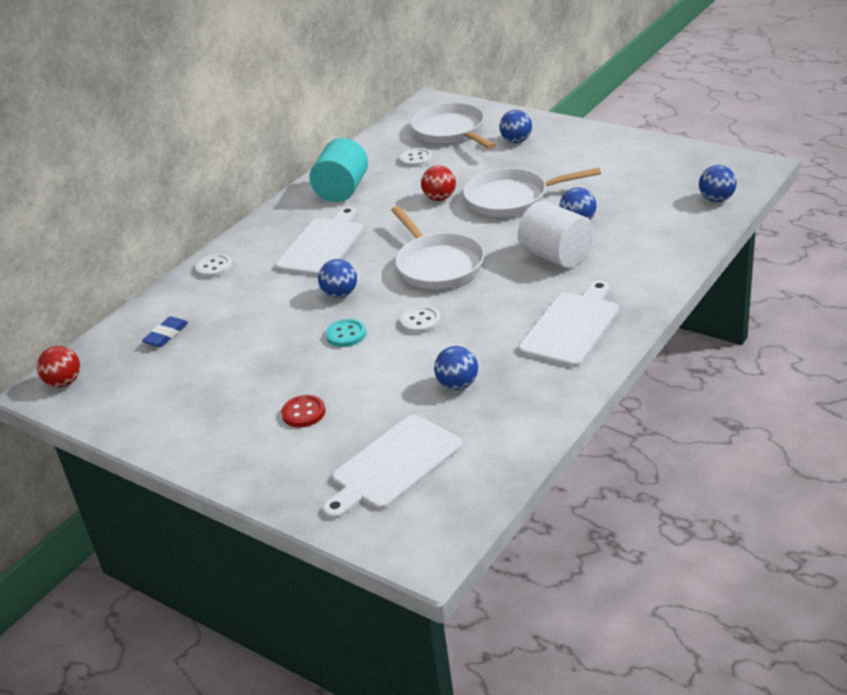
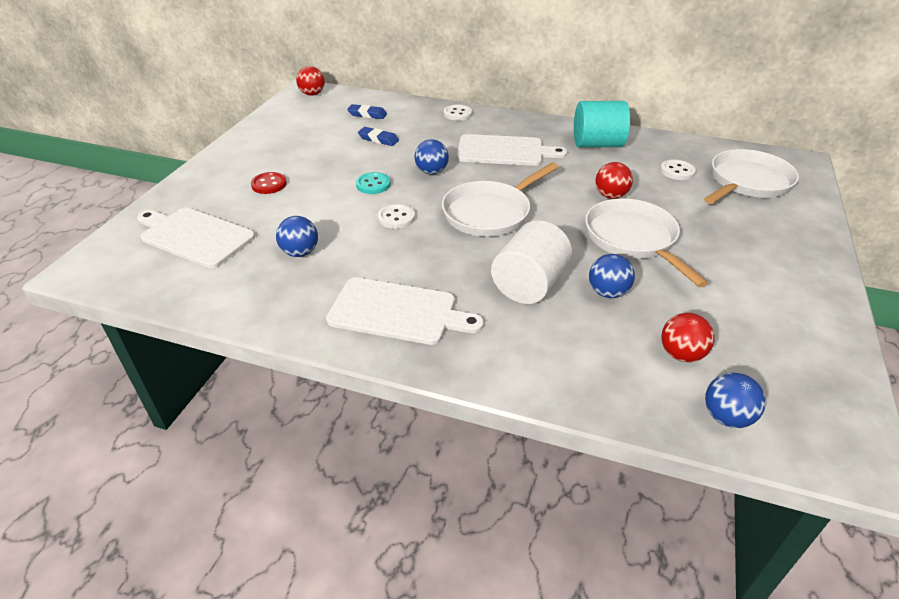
camera: 70 degrees right, 5 degrees up
blue ball [499,110,532,143] -> none
none -> blue eraser [358,127,399,146]
none -> red ball [661,313,715,362]

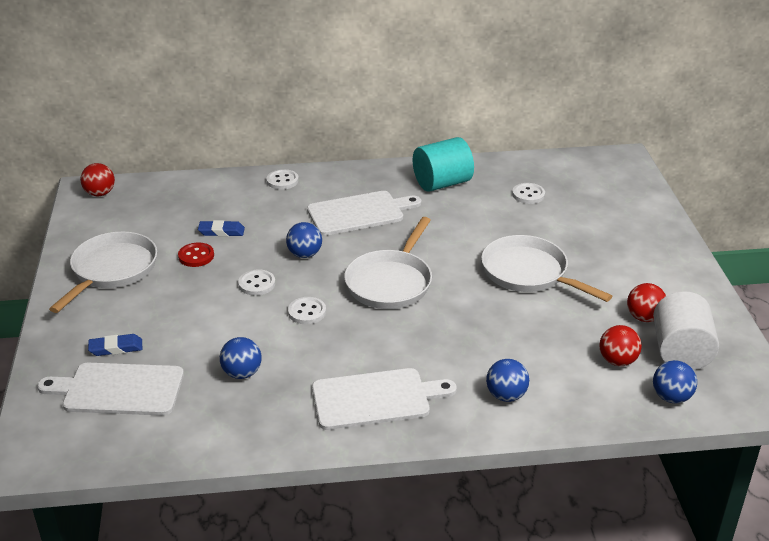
camera: 25 degrees left, 5 degrees down
red button [251,172,287,194] -> red button moved to [178,242,214,267]
blue eraser [347,104,387,119] -> blue eraser moved to [88,334,142,356]
turquoise button [356,172,391,194] -> white button [238,269,275,296]
white cylinder [491,220,572,304] -> white cylinder moved to [653,291,719,370]
blue ball [589,254,635,298] -> blue ball moved to [486,359,529,402]
red ball [595,162,633,199] -> red ball moved to [627,283,666,322]
white pan [704,149,799,204] -> white pan moved to [49,231,157,313]

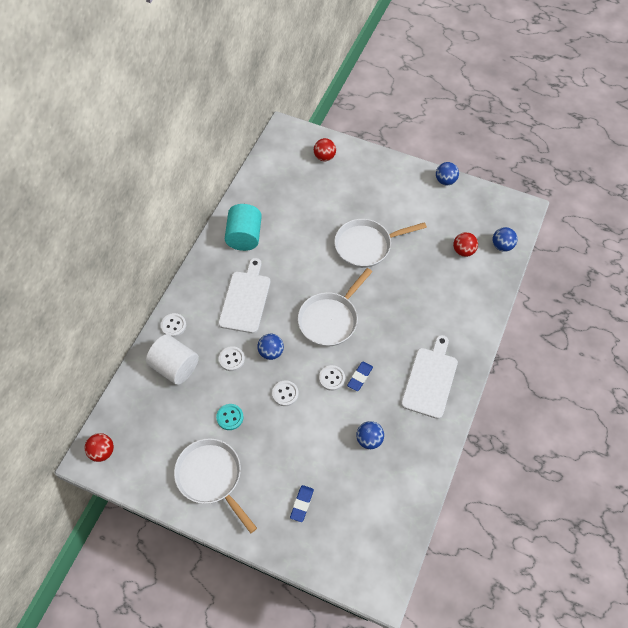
camera: 60 degrees left, 25 degrees up
white cutting board [37,363,184,416] -> none
red button [178,242,214,267] -> turquoise button [216,404,244,430]
blue eraser [198,220,245,237] -> blue eraser moved to [347,362,373,391]
white pan [344,217,432,309] -> white pan turned 75 degrees clockwise [298,268,372,347]
blue ball [486,359,529,402] -> blue ball moved to [436,162,459,185]
white button [512,183,545,204] -> white button moved to [219,346,245,371]
red ball [627,283,666,322] -> red ball moved to [314,138,336,161]
white cylinder [653,291,719,370] -> white cylinder moved to [146,334,199,385]

